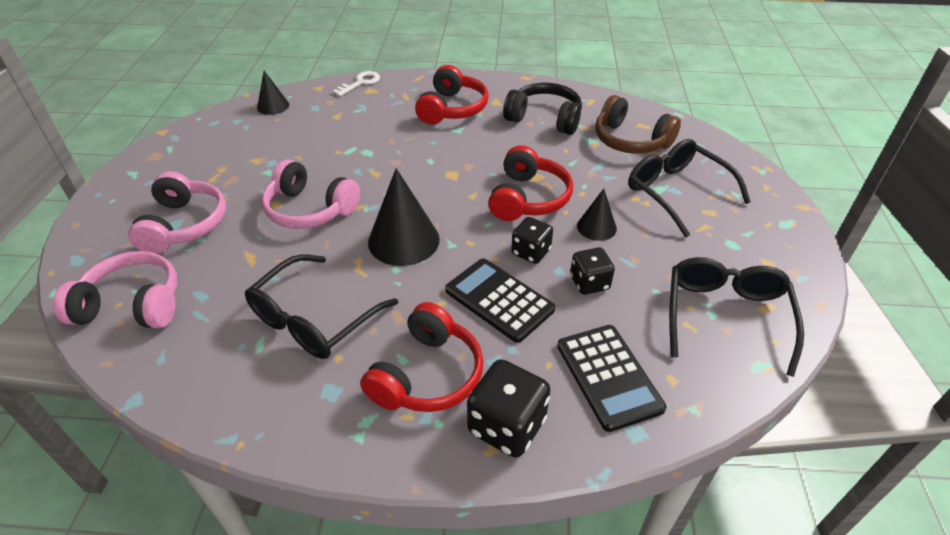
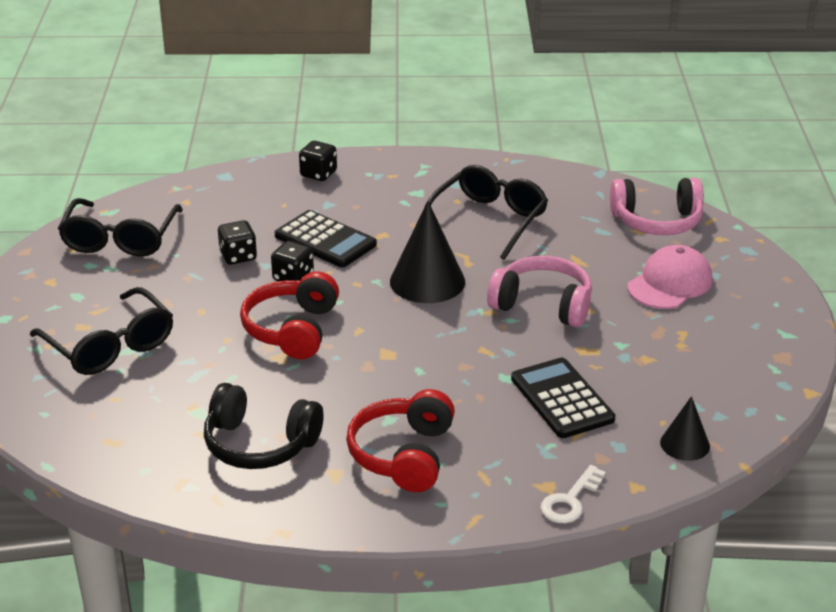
camera: 175 degrees right, 10 degrees down
pink headphones [128,171,226,254] -> pink cap [627,245,713,309]
red headphones [360,302,484,412] -> none
black dice [467,359,551,458] -> black dice [299,141,337,181], size x0.65
black calculator [557,325,666,432] -> black calculator moved to [511,358,615,438]
black cone [577,189,617,241] -> none
brown headphones [595,95,681,154] -> none

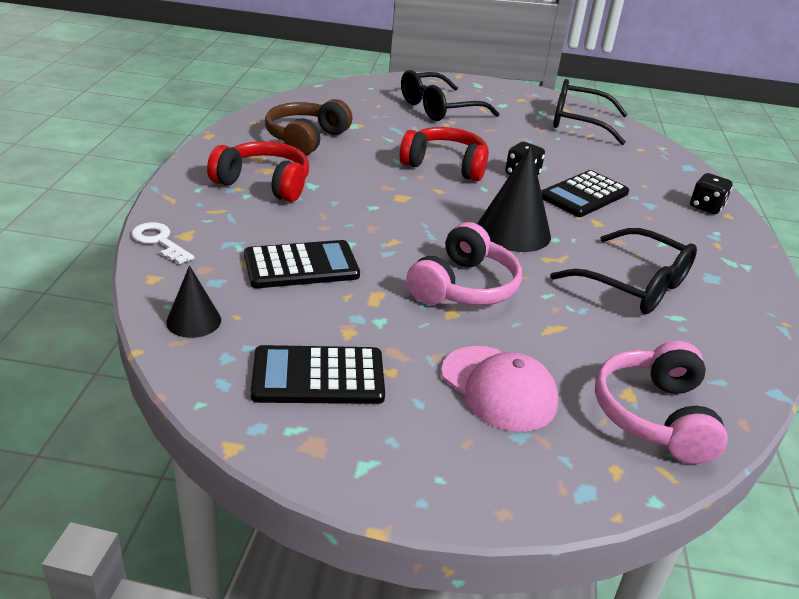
camera: 95 degrees right, 0 degrees up
black headphones [204,383,323,469] -> brown headphones [265,99,352,156]
black dice [218,220,257,265] -> none
none -> black calculator [251,345,385,404]

